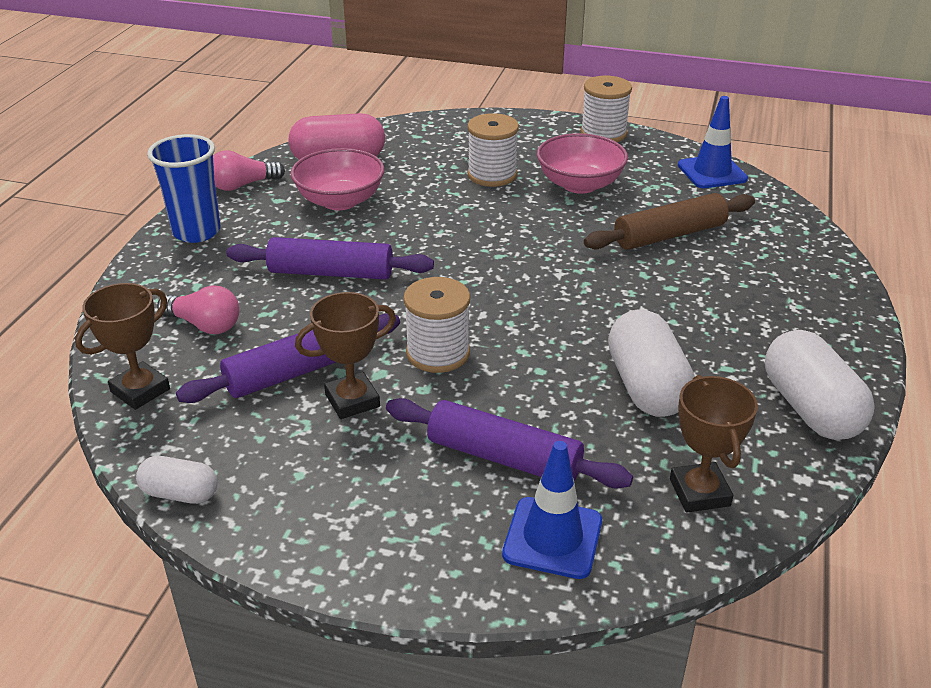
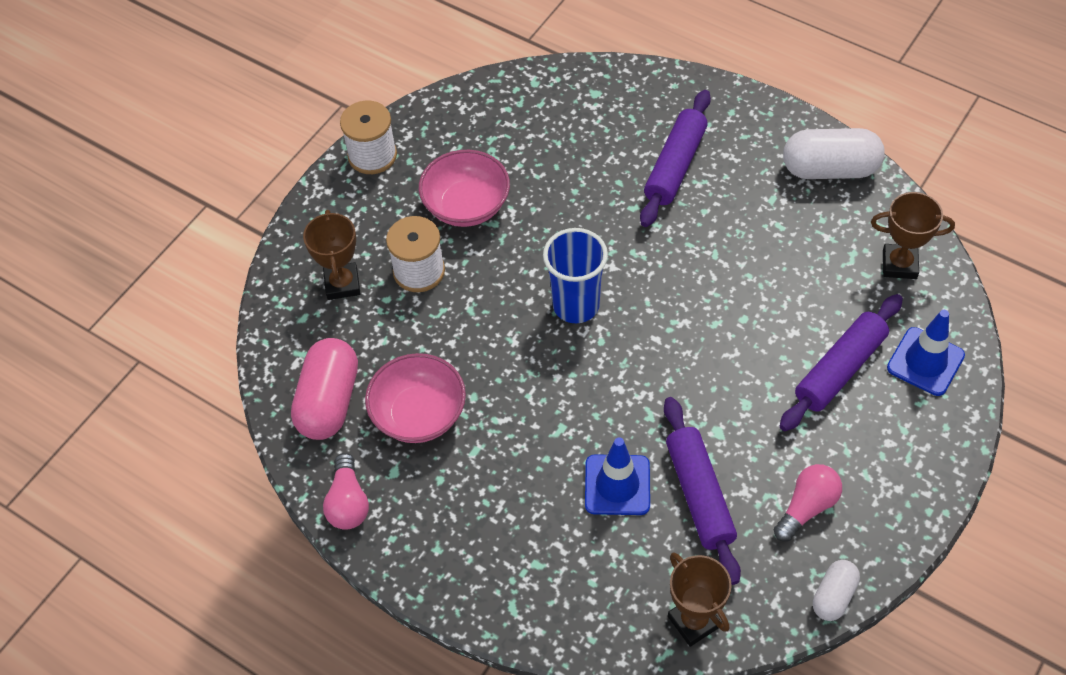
camera: 70 degrees left, 20 degrees up
blue cup [147,134,221,243] -> blue cup moved to [543,228,608,323]
pink light bulb [157,285,239,334] -> pink light bulb moved to [774,464,842,542]
purple rolling pin [227,237,434,280] -> purple rolling pin moved to [640,90,711,227]
brown trophy [295,292,396,419] -> brown trophy moved to [303,210,361,300]
white spool [403,277,470,373] -> none
brown rolling pin [584,193,755,250] -> none
white capsule [608,309,695,417] -> none
blue traffic cone [678,96,748,188] -> blue traffic cone moved to [585,437,650,515]

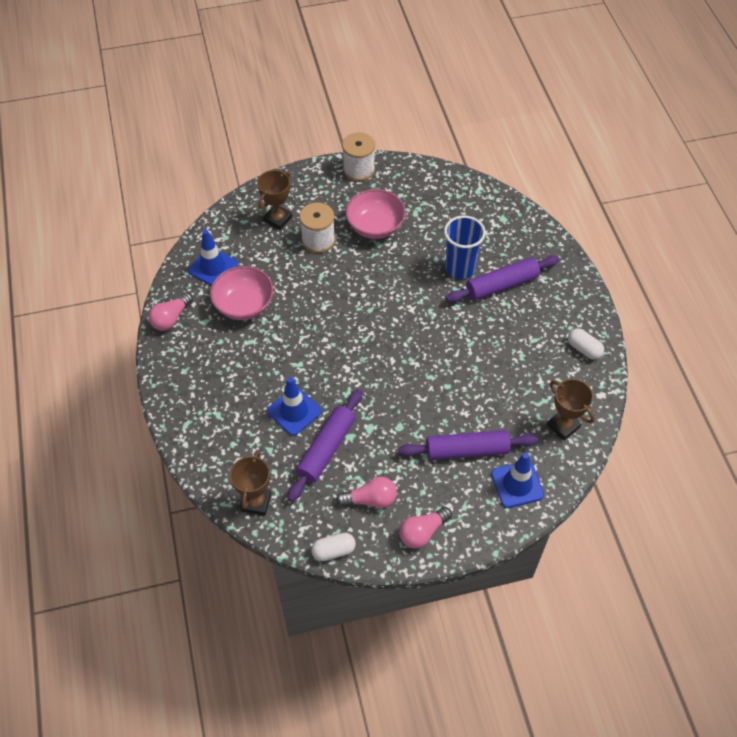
camera: 40 degrees right, 0 degrees up
pink capsule [291,338,358,440] -> blue traffic cone [188,230,238,286]
blue cup [543,228,608,323] -> blue cup moved to [444,215,486,279]
white capsule [783,128,885,179] -> white capsule [568,328,604,360], size x0.56
none -> pink light bulb [399,507,452,549]

